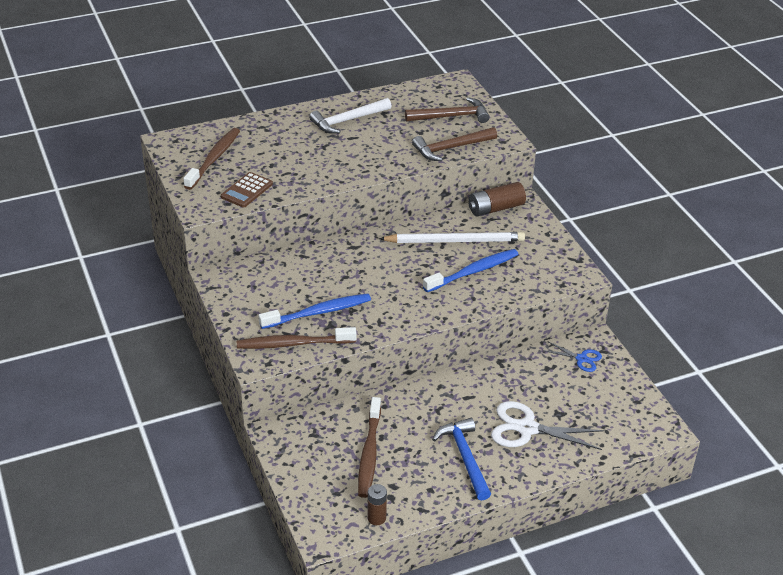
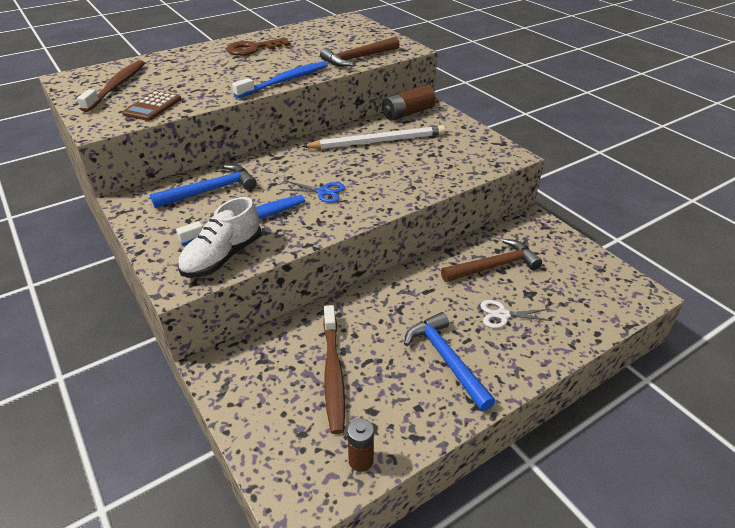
camera: 10 degrees left, 0 degrees up
brown toothbrush [237,327,356,349] -> white shoe [178,197,261,278]
white hammer [309,98,392,134] -> brown key [226,38,290,56]
brown hammer [405,97,489,123] -> brown hammer moved to [441,239,542,282]
blue toothbrush [423,249,519,292] -> blue toothbrush moved to [232,61,328,98]
white scissors [491,401,604,450] -> white scissors [480,300,552,328], size x0.55
blue scissors [543,341,602,372] -> blue scissors moved to [280,181,345,203]
none -> blue hammer [150,164,257,208]

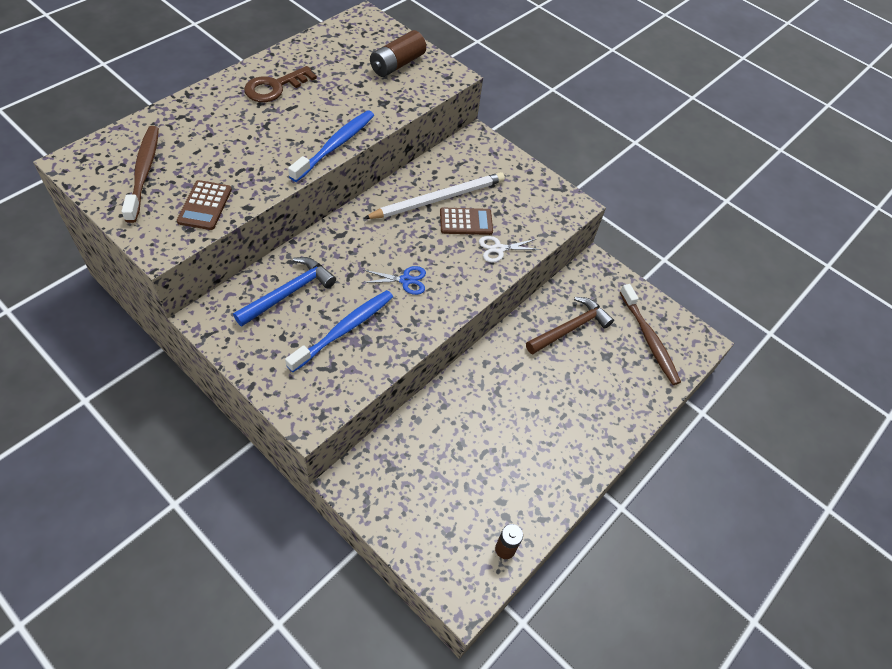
camera: 20 degrees left, 15 degrees up
white shoe [178,197,261,278] -> none
brown hammer [320,37,400,67] -> none
brown toothbrush [323,305,345,434] -> brown toothbrush moved to [620,284,681,385]
brown battery [382,85,436,121] -> brown battery moved to [370,30,426,77]
blue hammer [404,312,496,411] -> none
white scissors [480,300,552,328] -> white scissors moved to [479,236,541,262]
none -> brown calculator [440,207,493,235]

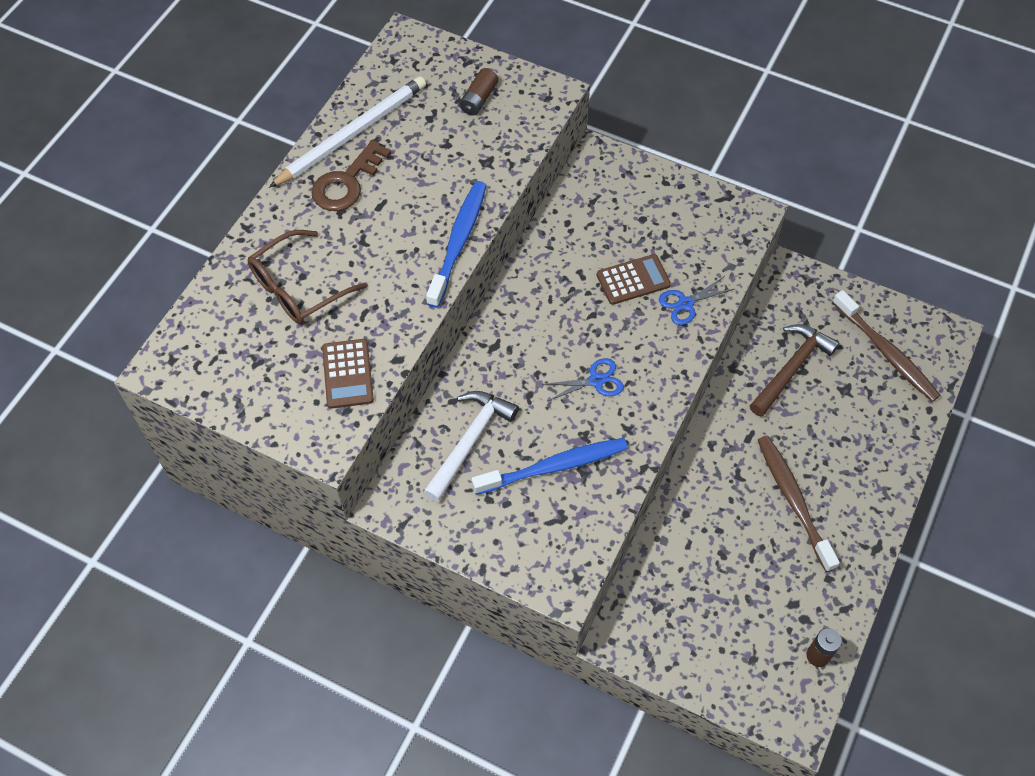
camera: 10 degrees left, 5 degrees up
brown toothbrush [122,126,159,223] -> brown toothbrush moved to [758,436,840,572]
blue hammer [233,257,336,326] -> white hammer [423,391,519,502]
blue toothbrush [285,290,393,372] -> blue toothbrush turned 45 degrees clockwise [472,438,628,495]
white pencil [363,172,505,219] -> white pencil moved to [269,76,426,188]
brown battery [370,30,426,77] -> brown battery [459,68,498,116], size x0.64
white scissors [479,236,541,262] -> blue scissors [659,276,734,325]
none -> brown glasses [248,230,367,324]

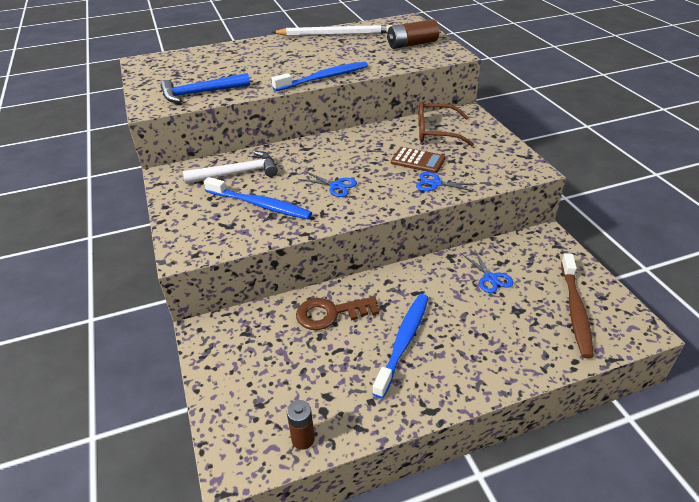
camera: 45 degrees right, 20 degrees down
brown glasses [248,230,367,324] -> brown glasses moved to [418,101,474,146]
brown key [311,140,391,211] -> brown key moved to [296,297,379,330]
brown calculator [322,339,374,409] -> blue hammer [160,73,250,102]
brown battery [459,68,498,116] -> brown battery [387,19,439,49], size x1.56
brown hammer [750,324,840,417] -> blue scissors [462,251,513,293]
brown toothbrush [758,436,840,572] -> blue toothbrush [372,294,428,399]

